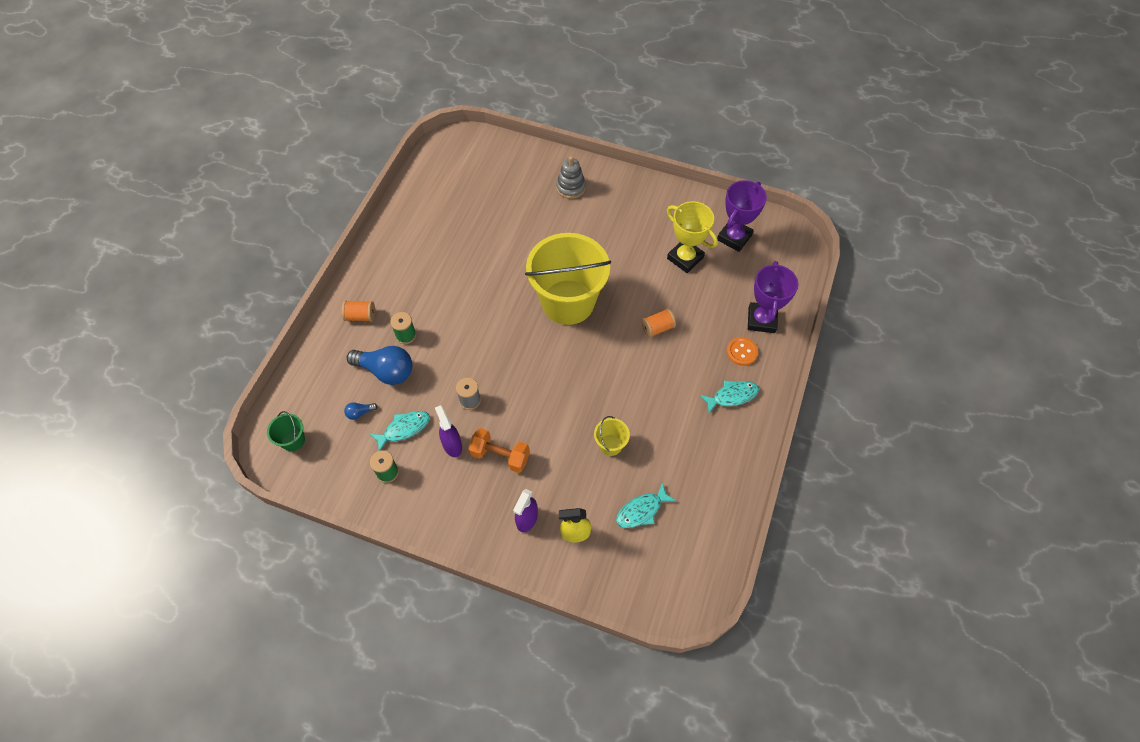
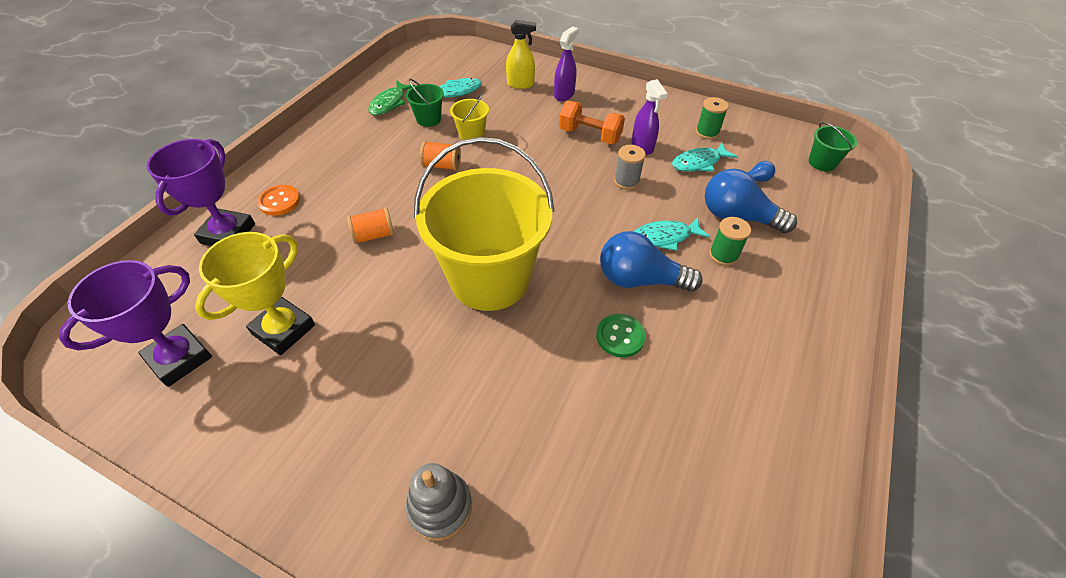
camera: 175 degrees left, 10 degrees down
orange spool [342,300,375,322] -> orange spool moved to [420,141,461,170]
yellow trophy [667,201,718,273] -> yellow trophy turned 75 degrees clockwise [195,232,315,355]
turquoise fish [700,380,759,413] -> turquoise fish moved to [634,217,710,251]
none -> green fish [368,80,415,116]
none -> green bucket [406,79,444,127]
none -> green button [596,314,646,358]
none -> blue light bulb [600,231,703,292]

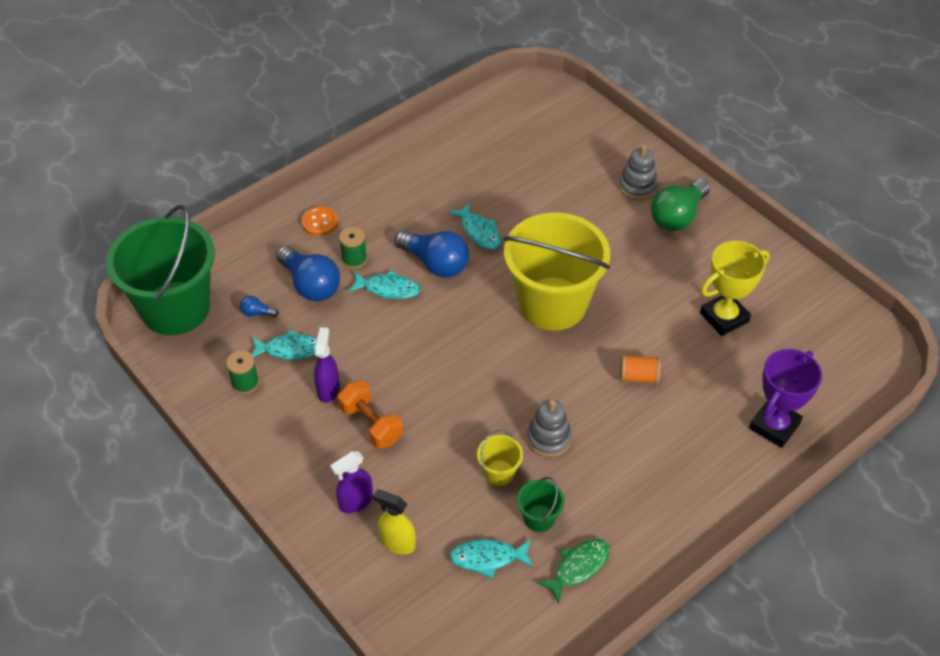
camera: 155 degrees left, 0 degrees up
purple trophy [59,260,212,387] -> none
orange button [257,185,300,216] -> orange button moved to [301,206,338,236]
orange spool [420,141,461,170] -> grey stacking toy [527,399,572,457]
green button [596,314,646,358] -> turquoise fish [448,203,501,250]
grey spool [614,145,646,190] -> none
green bucket [809,122,857,171] -> green bucket [106,205,215,335], size x2.49
none -> green light bulb [651,179,710,231]

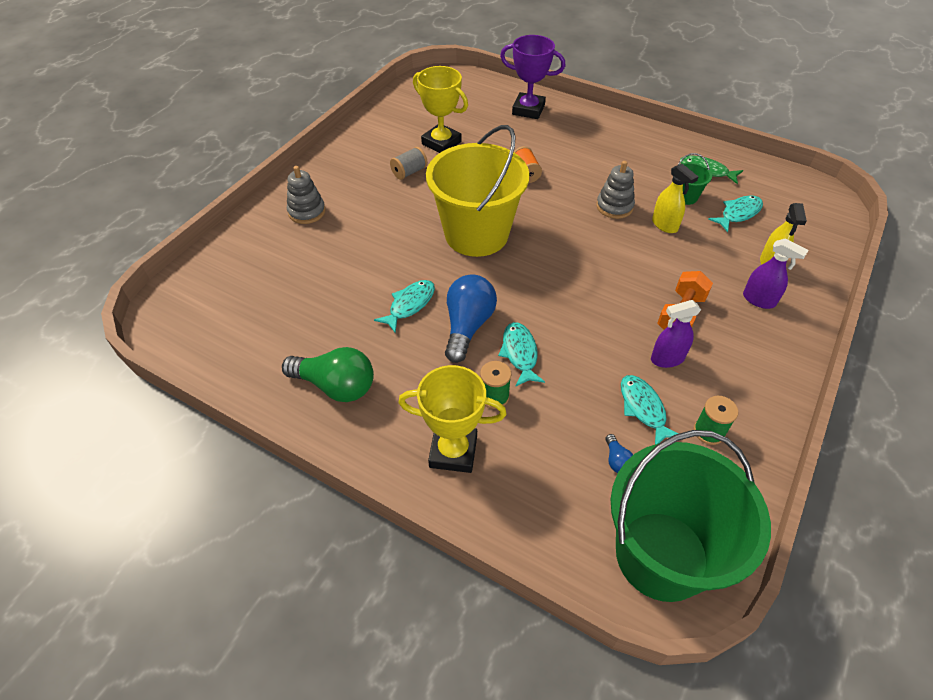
camera: 110 degrees left, 0 degrees up
blue light bulb [276,246,340,301] -> none
orange button [301,206,338,236] -> yellow trophy [398,365,507,473]
turquoise fish [449,539,533,578] -> turquoise fish turned 105 degrees counterclockwise [708,195,763,232]
yellow bucket [477,430,523,486] -> yellow spray bottle [652,164,698,233]
green light bulb [651,179,710,231] -> green light bulb moved to [282,347,374,402]
none -> grey spool [390,147,428,180]

